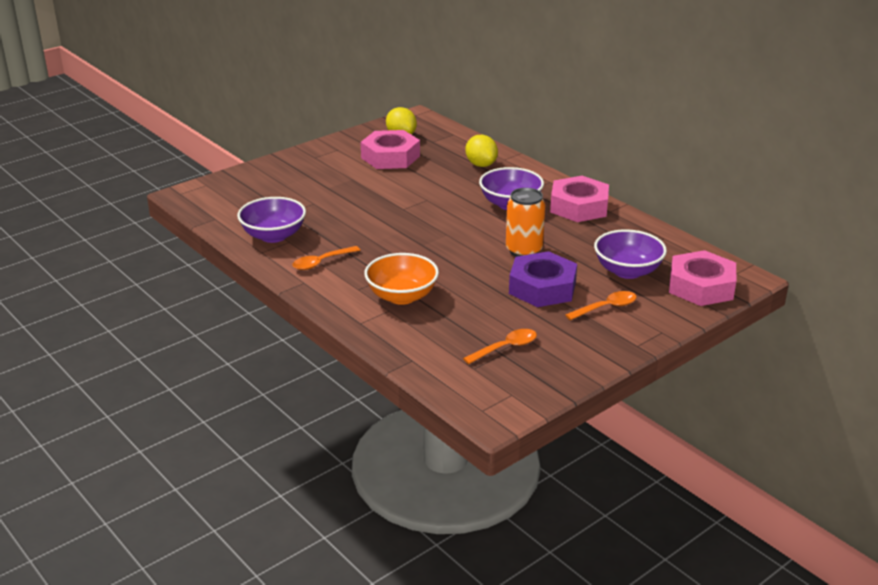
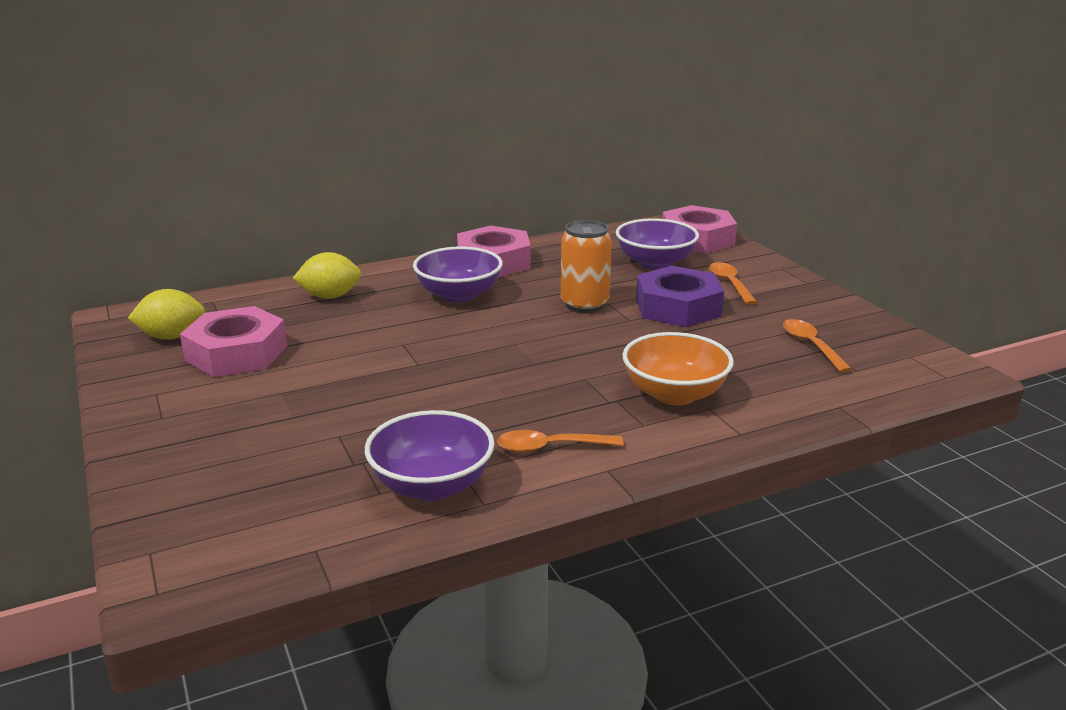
camera: 75 degrees left, 5 degrees down
orange spoon [292,246,360,270] -> orange spoon turned 105 degrees clockwise [497,430,624,453]

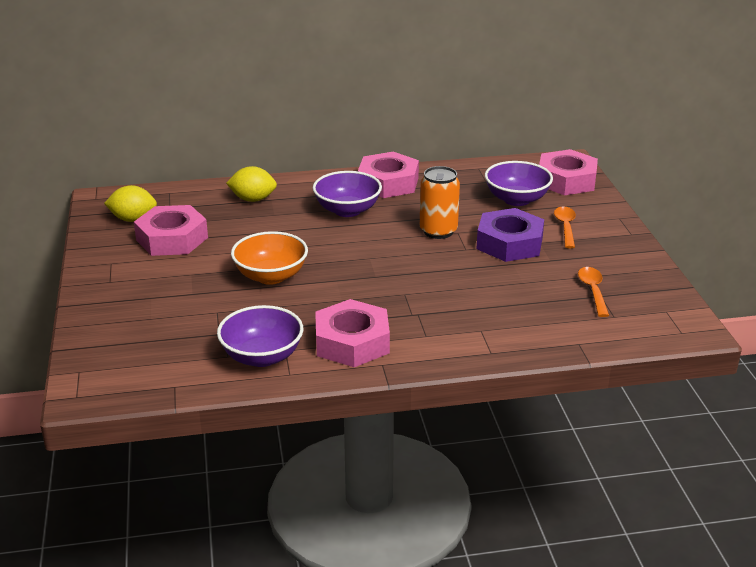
camera: 15 degrees right, 5 degrees up
orange spoon [497,430,624,453] -> pink nut [315,299,390,367]
orange bowl [622,332,734,405] -> orange bowl moved to [231,231,308,285]

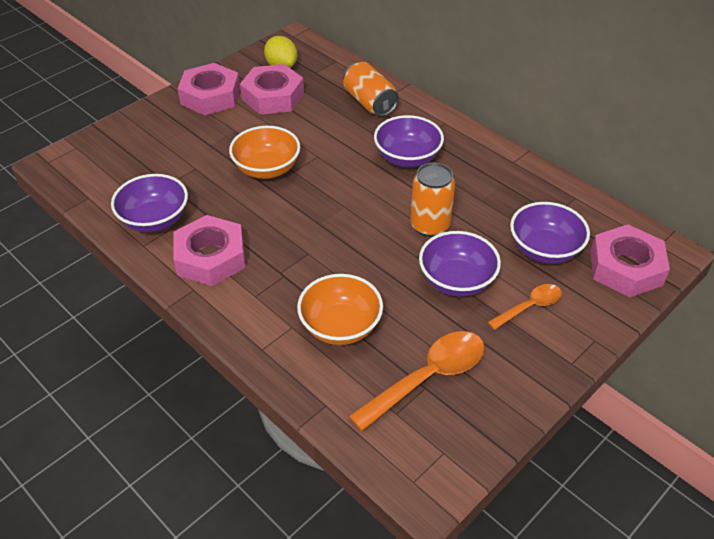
camera: 55 degrees right, 15 degrees up
yellow lemon [226,166,277,202] -> orange can [343,62,399,117]
pink nut [358,151,419,198] -> pink nut moved to [178,63,240,116]
purple nut [476,208,544,262] -> purple bowl [419,231,501,297]
orange spoon [578,267,609,317] -> orange spoon [349,331,485,431], size x1.71
none -> orange bowl [297,274,383,345]

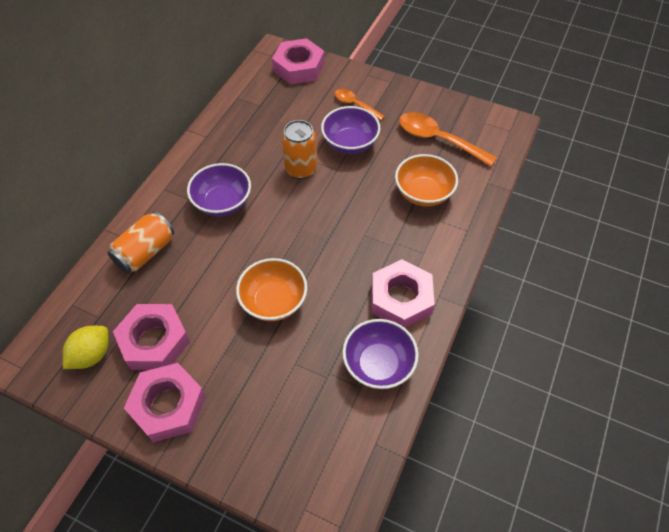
camera: 110 degrees left, 10 degrees up
purple bowl [510,202,590,264] -> none

